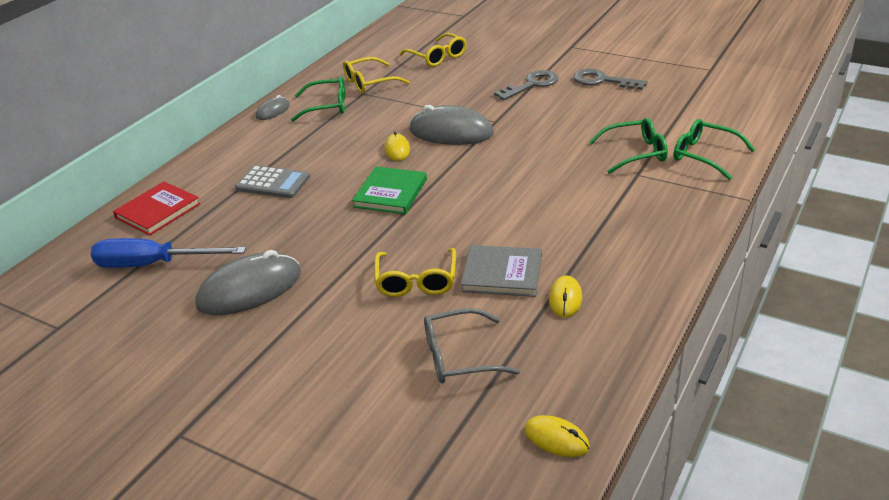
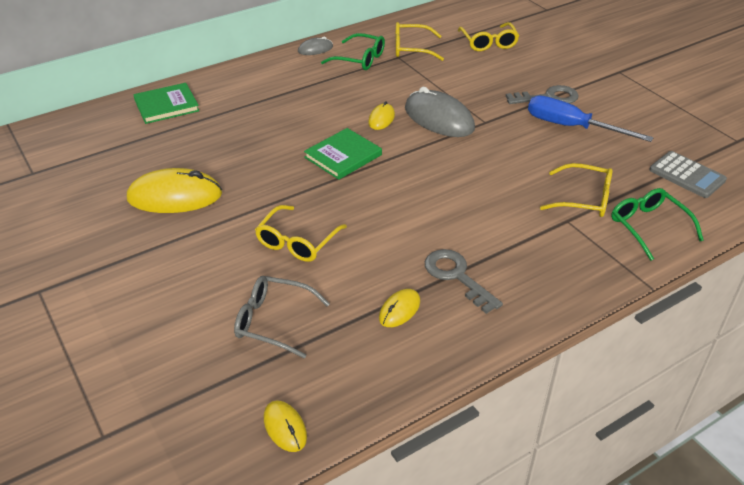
camera: 25 degrees right, 5 degrees up
blue screwdriver [90,238,246,268] -> blue screwdriver moved to [528,95,654,142]
red book [113,182,200,236] -> green book [133,83,199,124]
grey mouse [195,250,301,315] -> yellow mouse [127,168,222,213]
grey calculator [235,165,310,198] -> grey calculator moved to [649,151,727,198]
grey book [461,245,542,297] -> none
grey key [573,69,648,90] -> grey key moved to [425,249,503,314]
green glasses [589,118,668,174] -> yellow glasses [540,163,612,217]

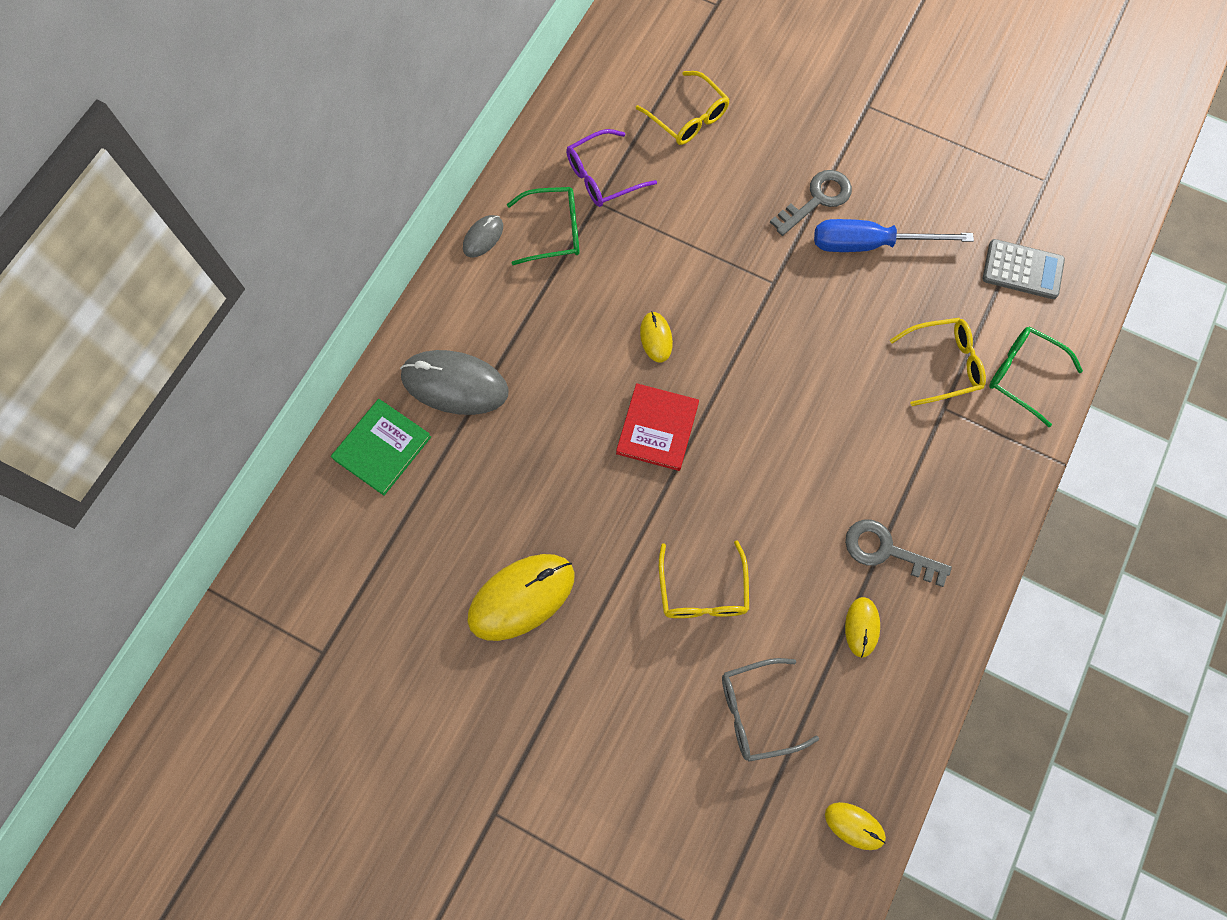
camera: 30 degrees left, 30 degrees up
green book [304,128,382,180] -> red book [616,383,699,471]
yellow glasses [396,22,444,61] -> purple glasses [566,129,657,207]
grey mouse [405,87,475,137] -> grey mouse moved to [400,350,509,415]

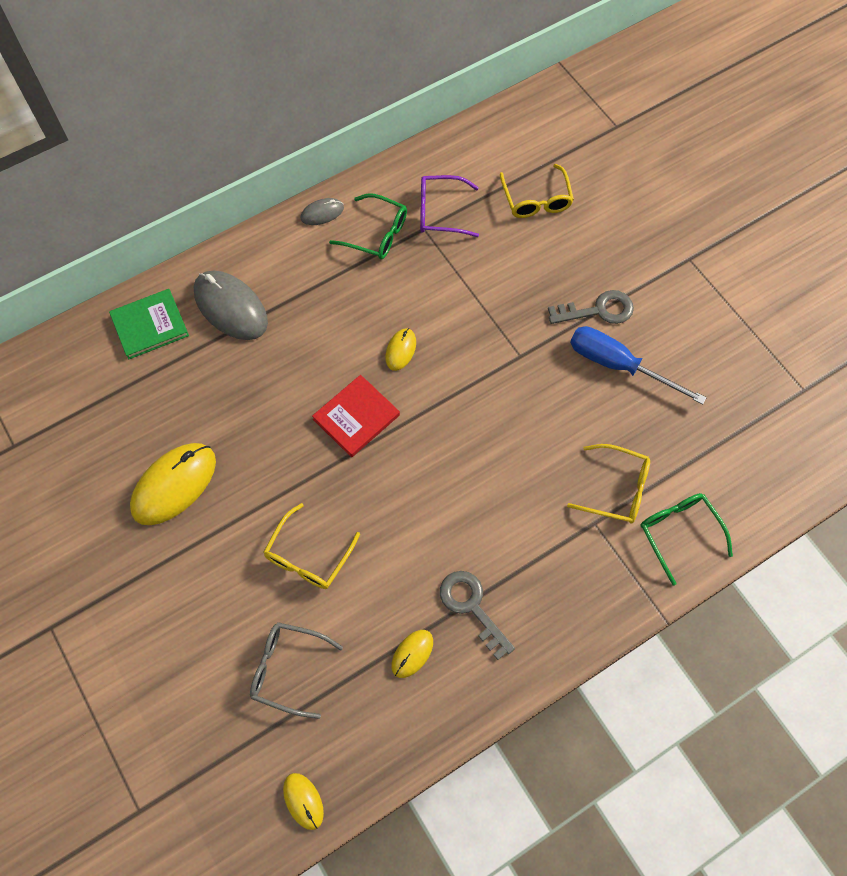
camera: 30 degrees right, 5 degrees down
yellow mouse [467,554,575,641] -> yellow mouse turned 45 degrees counterclockwise [130,443,216,525]
grey calculator [983,239,1065,299] -> none

